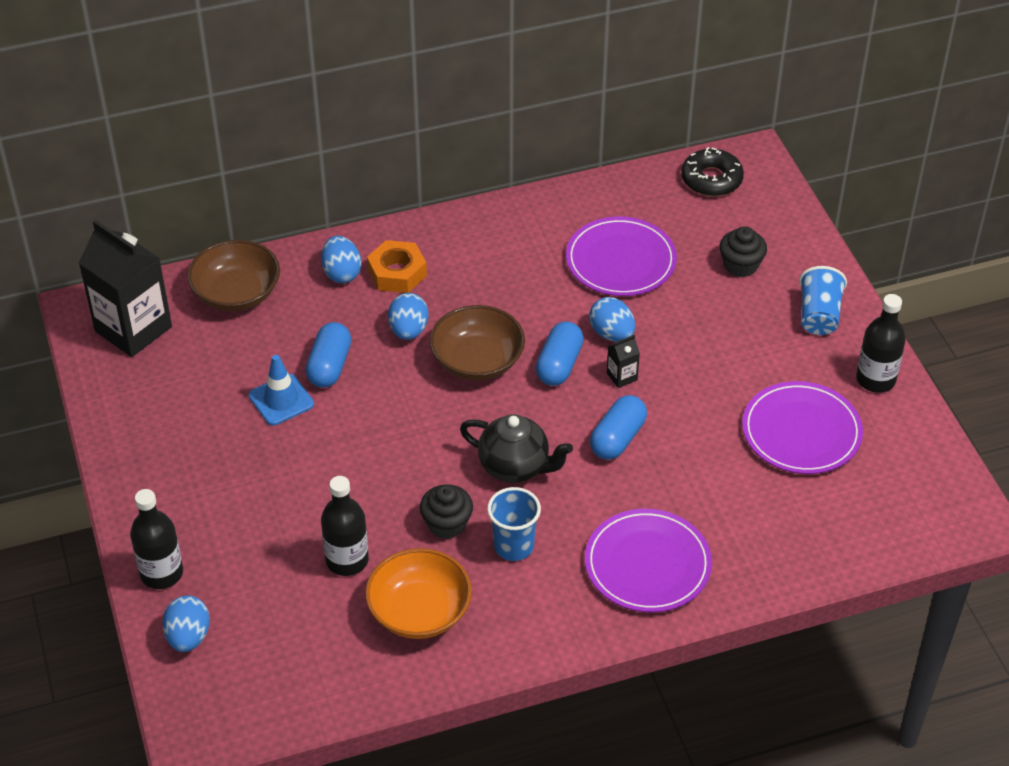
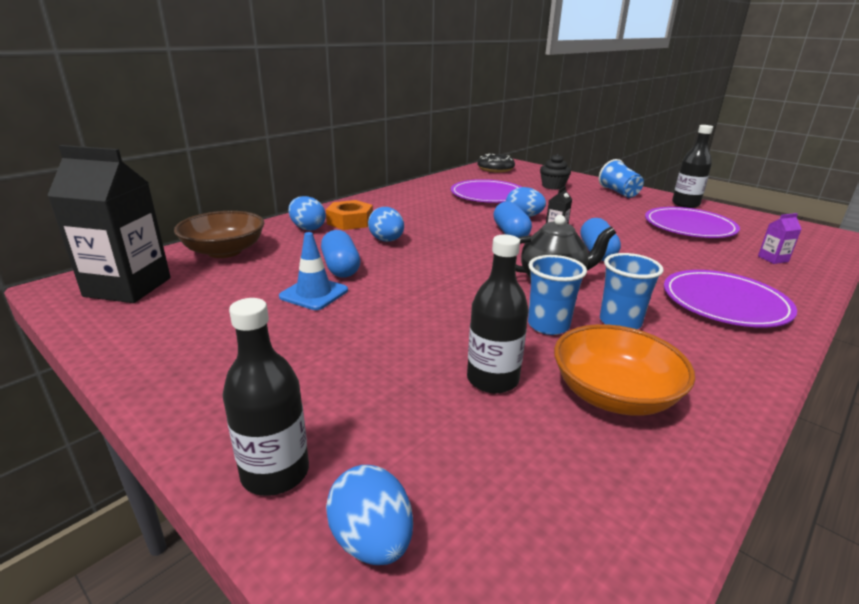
camera: 30 degrees left, 20 degrees down
black cupcake [420,484,473,539] -> blue cup [528,255,587,335]
brown bowl [430,305,525,381] -> none
none -> purple carton [758,213,801,264]

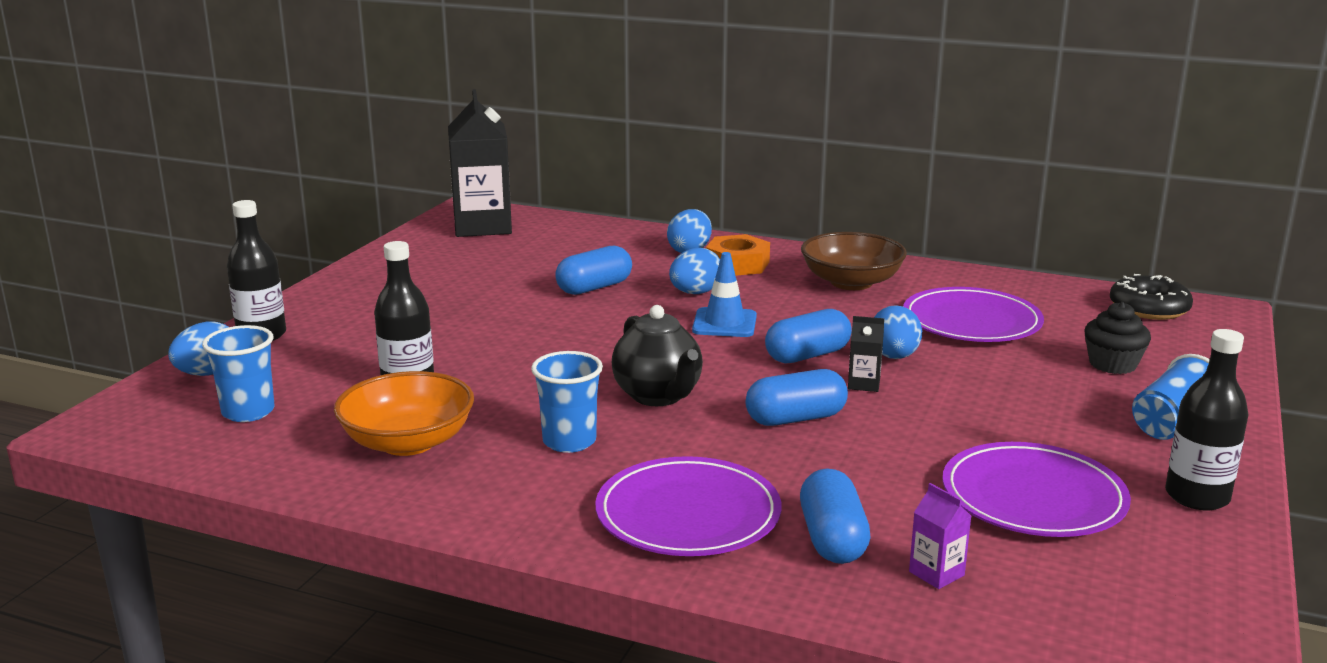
camera: 70 degrees right, 5 degrees down
brown bowl [174,211,264,258] -> brown bowl moved to [801,232,907,290]
blue traffic cone [279,232,348,310] -> blue traffic cone moved to [692,252,757,337]
blue cup [528,255,587,335] -> blue cup moved to [202,325,275,422]
none -> blue capsule [800,468,871,564]

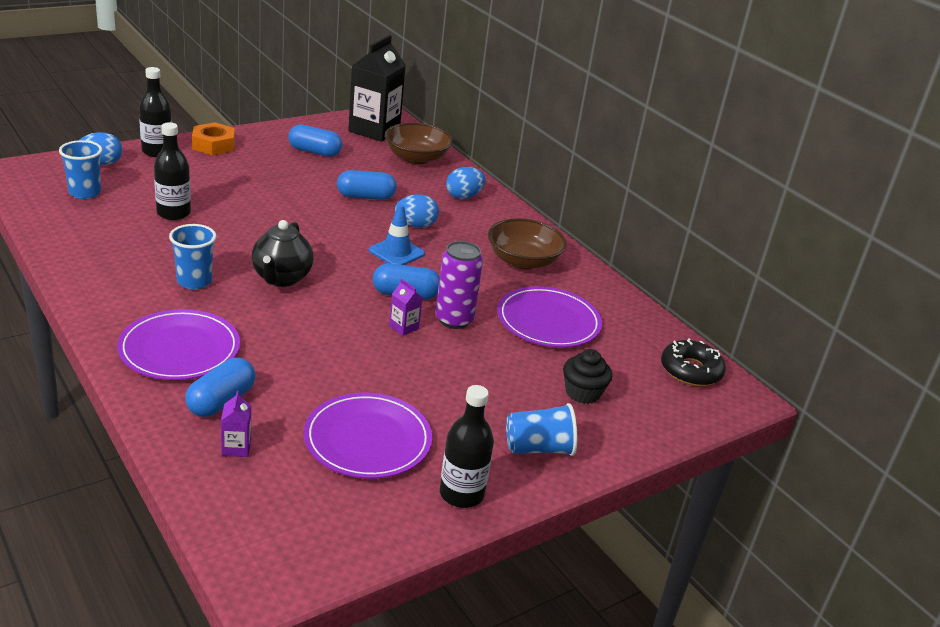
camera: 30 degrees right, 10 degrees up
orange bowl [334,371,474,456] -> none
orange nut [706,234,770,276] -> orange nut moved to [192,122,235,155]
blue capsule [745,369,848,426] -> blue capsule moved to [288,124,342,157]
black carton [848,316,884,392] -> purple carton [389,279,422,336]
blue egg [874,305,922,359] -> purple can [436,241,483,329]
none -> brown bowl [385,123,453,164]

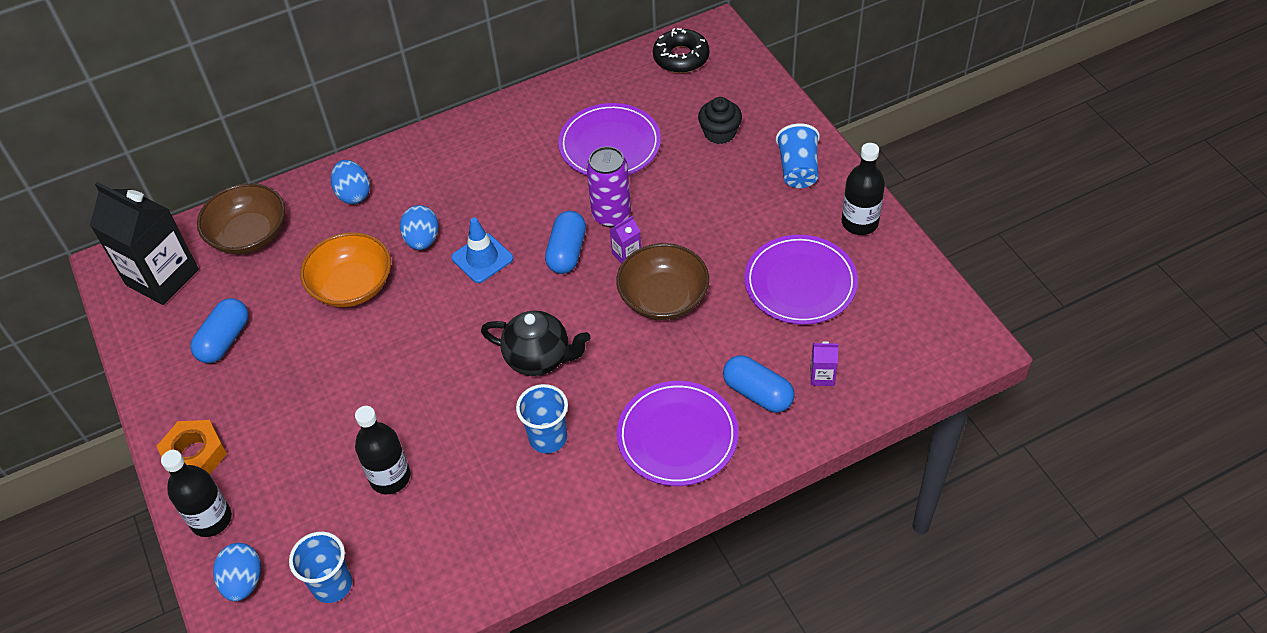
camera: 75 degrees left, 20 degrees up
blue capsule [337,170,397,200] -> orange bowl [300,232,391,307]
brown bowl [488,218,566,269] -> brown bowl moved to [616,243,709,320]

